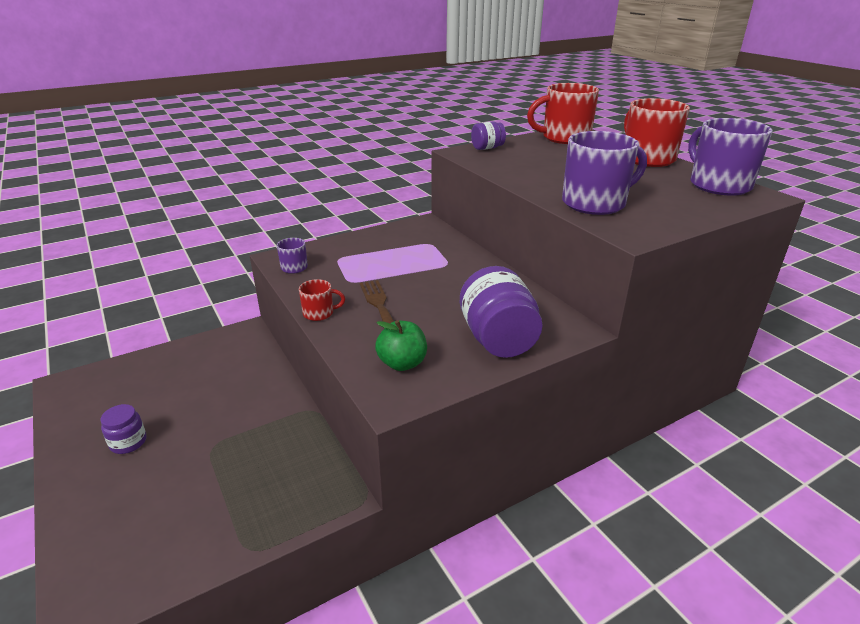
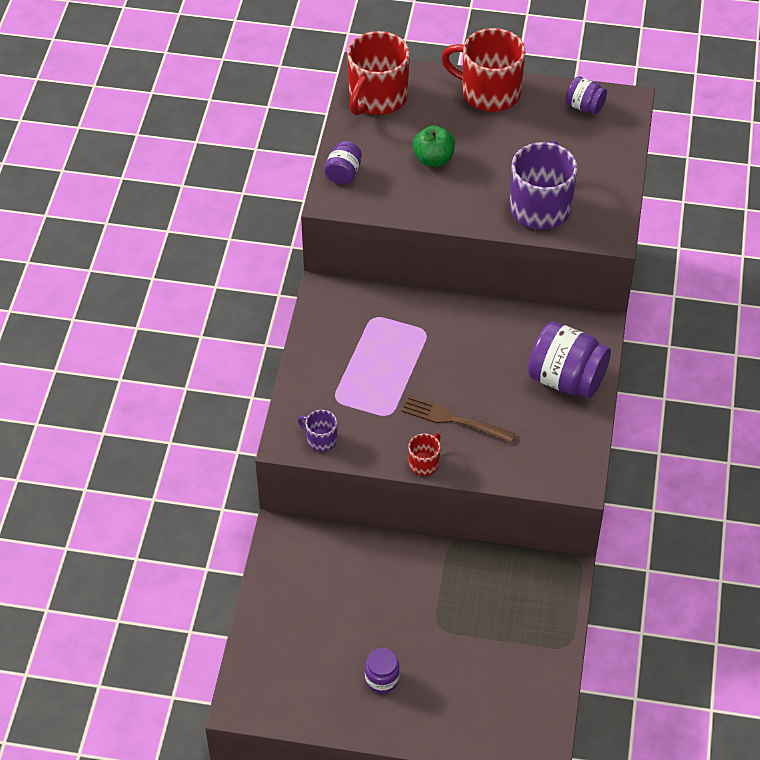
camera: 50 degrees left, 20 degrees up
green apple [375,320,427,371] -> green apple moved to [413,125,455,167]
purple mug [688,118,772,196] -> purple jar [565,76,607,114]

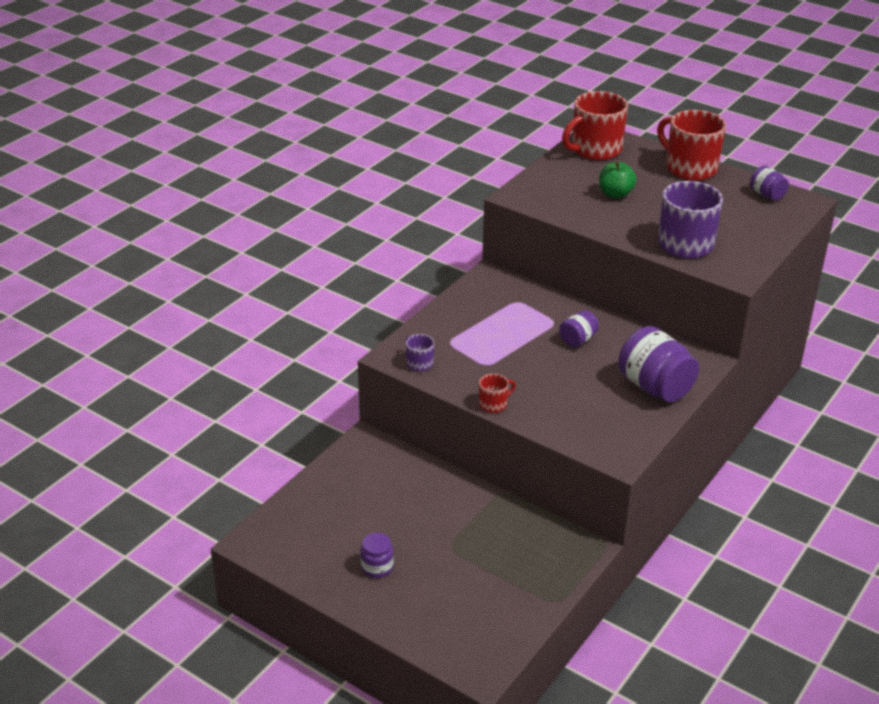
camera: 25 degrees right, 15 degrees down
purple jar [324,141,362,185] -> purple jar moved to [559,310,599,347]
brown fork [402,396,515,443] -> none

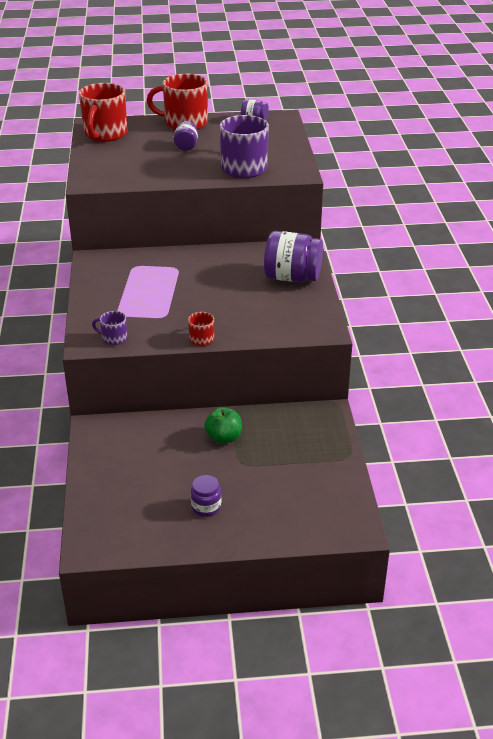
camera: 40 degrees left, 0 degrees up
purple jar [559,310,599,347] -> purple jar moved to [174,121,198,151]
green apple [599,161,637,198] -> green apple moved to [204,407,242,444]

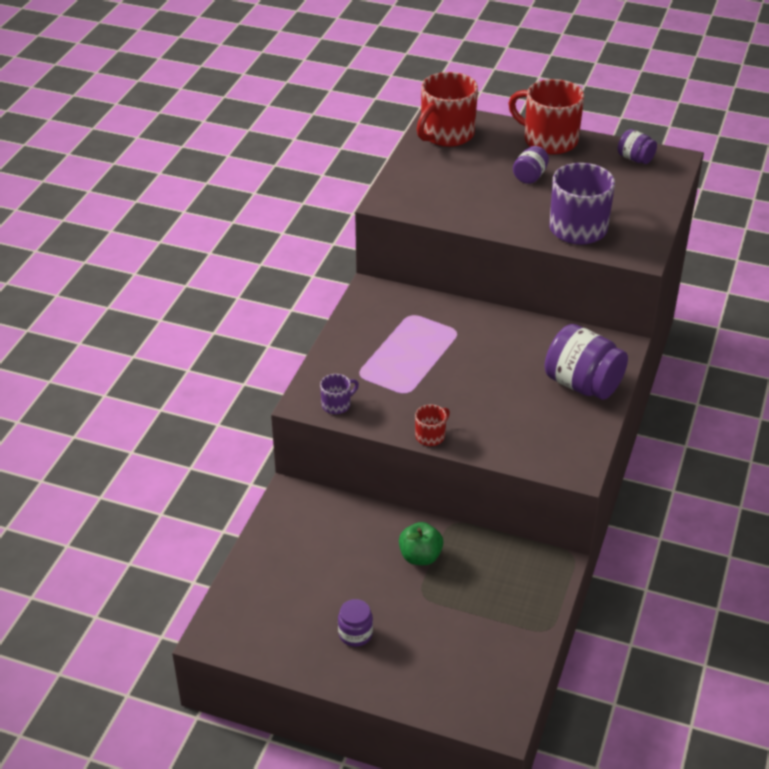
camera: 25 degrees right, 5 degrees up
purple mug [92,311,127,345] -> purple mug turned 105 degrees clockwise [320,374,359,414]

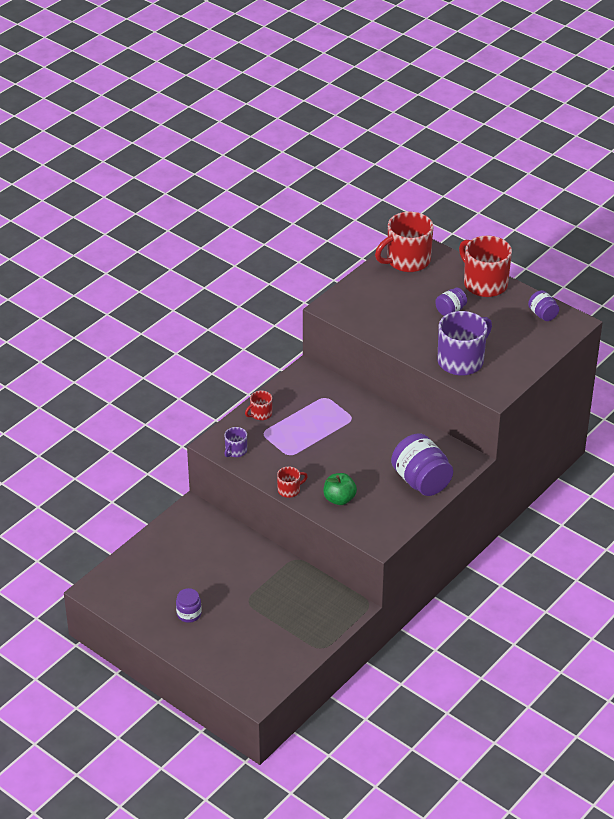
camera: 20 degrees right, 0 degrees up
purple mug [320,374,359,414] -> purple mug turned 135 degrees clockwise [224,427,247,457]
green apple [399,522,443,565] -> green apple moved to [324,473,357,505]
none -> red mug [245,391,272,420]

